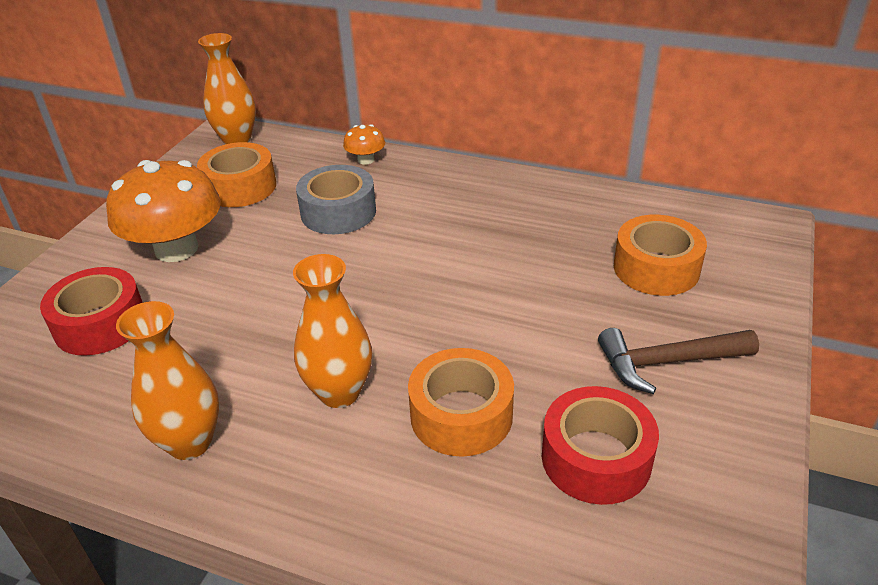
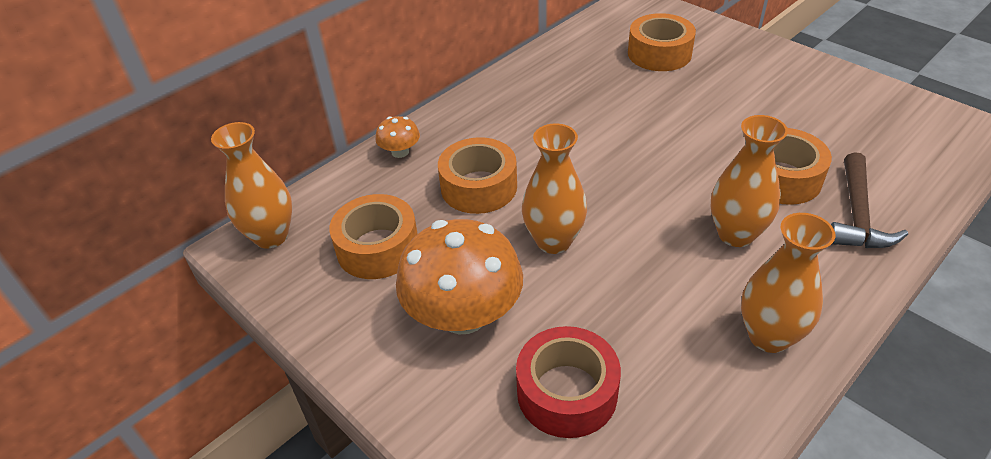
camera: 65 degrees left, 5 degrees up
grey tape [296,165,376,234] -> orange tape [438,137,517,214]
red tape [542,386,659,505] -> none
brown hammer [598,328,759,394] -> brown hammer moved to [831,152,908,248]
none -> orange vase [522,123,587,254]

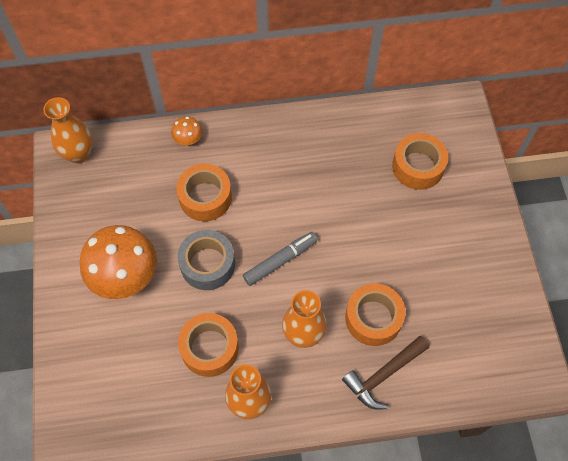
camera: 35 degrees right, 20 degrees up
orange tape [329,194,418,279] -> orange tape moved to [178,313,239,377]
red tape [516,326,621,438] -> none
orange vase [522,123,587,254] -> grey tape [177,230,235,290]
none -> grey marker [243,232,318,286]

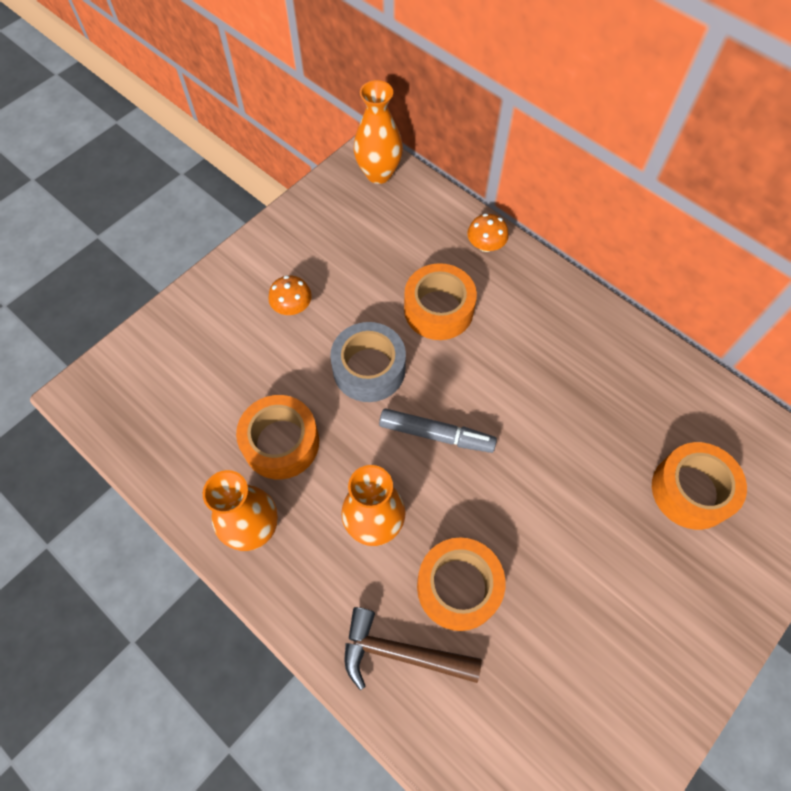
camera: 50 degrees right, 0 degrees up
orange mushroom [80,225,157,299] -> orange mushroom [268,275,312,315], size x0.45

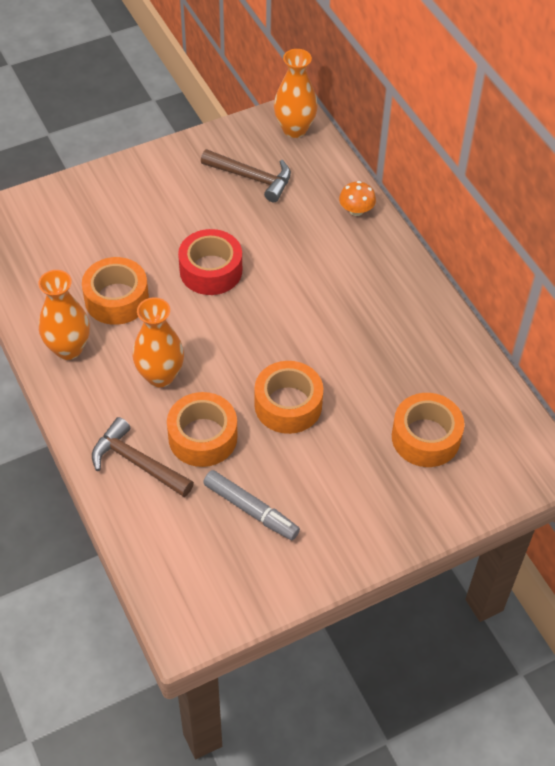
camera: 20 degrees right, 10 degrees down
orange mushroom [268,275,312,315] -> none
grey tape [330,322,406,402] -> red tape [178,229,242,295]
grey marker [379,408,497,453] -> grey marker moved to [203,470,300,540]
orange tape [404,263,477,340] -> orange tape moved to [254,361,323,434]
none -> brown hammer [201,149,291,202]

